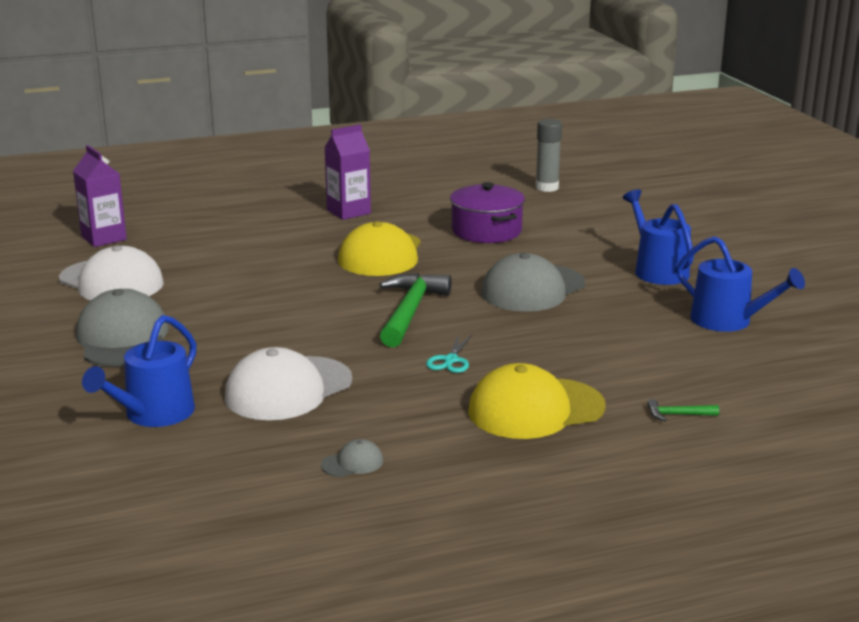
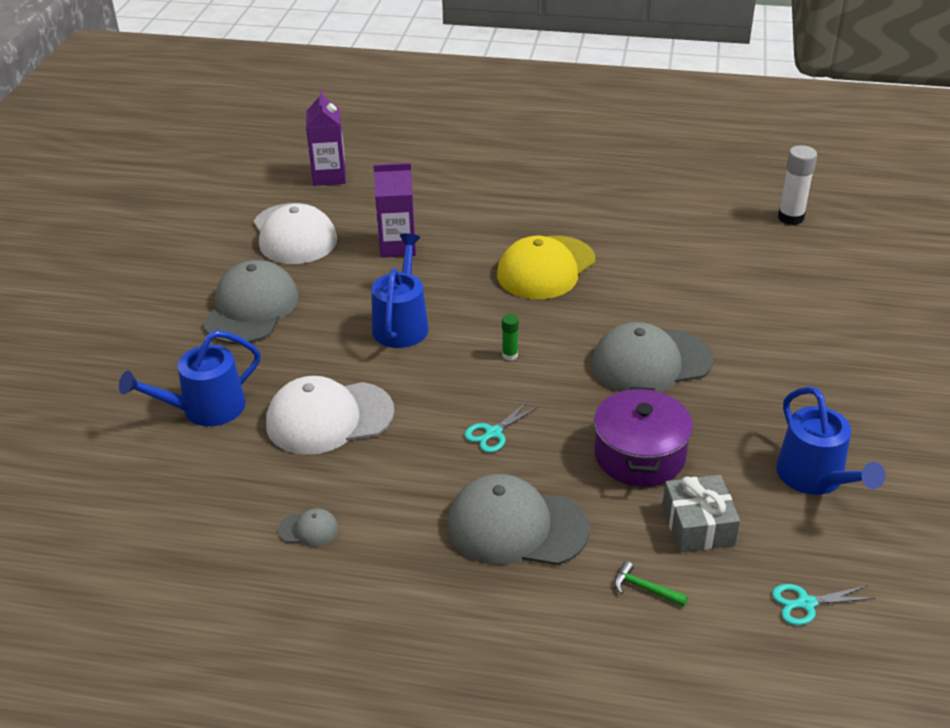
camera: 30 degrees right, 15 degrees up
purple carton [324,124,371,220] -> purple carton moved to [373,163,416,258]
green hammer [379,273,452,347] -> green glue stick [502,314,519,361]
purple pot [450,182,525,243] -> purple pot moved to [594,387,693,487]
yellow cap [469,363,606,439] -> grey cap [447,474,590,565]
grey glue stick [536,119,562,192] -> white glue stick [778,145,817,225]
blue watering can [623,189,694,285] -> blue watering can moved to [371,233,429,348]
none -> grey gift [662,475,740,552]
none -> turquoise scissors [772,584,875,626]

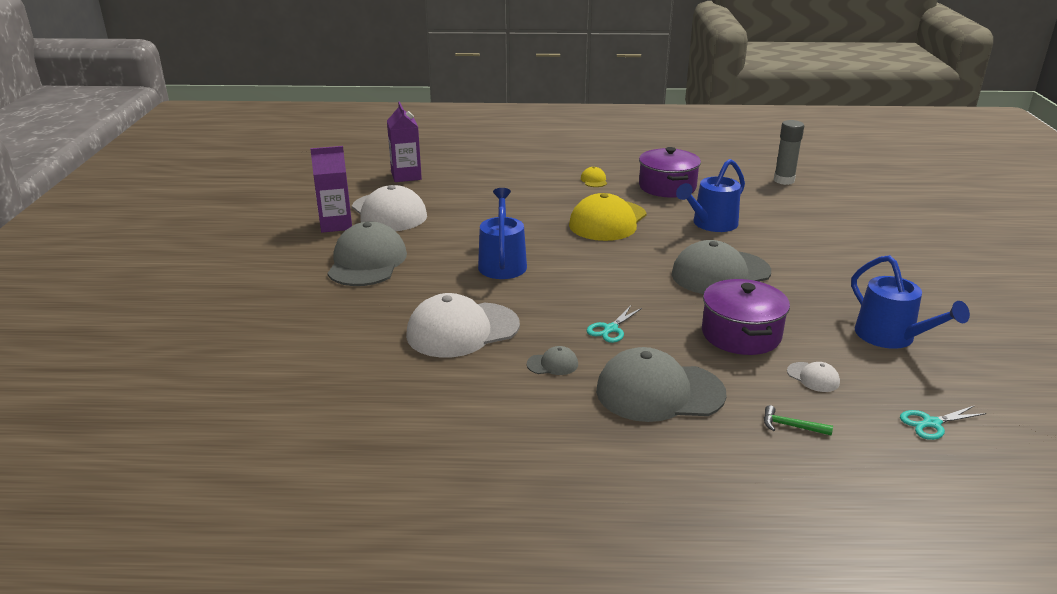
camera: 10 degrees left, 10 degrees down
blue watering can [119,330,261,426] -> blue watering can moved to [676,159,745,232]
grey cap [278,508,338,547] -> grey cap moved to [527,346,578,375]
purple carton [373,163,416,258] -> purple carton moved to [310,146,352,233]
green glue stick [502,314,519,361] -> none
grey gift [662,475,740,552] -> white cap [787,362,840,392]
white glue stick [778,145,817,225] -> grey glue stick [774,120,804,185]
none -> yellow cap [581,167,607,187]
none -> purple pot [639,147,701,198]

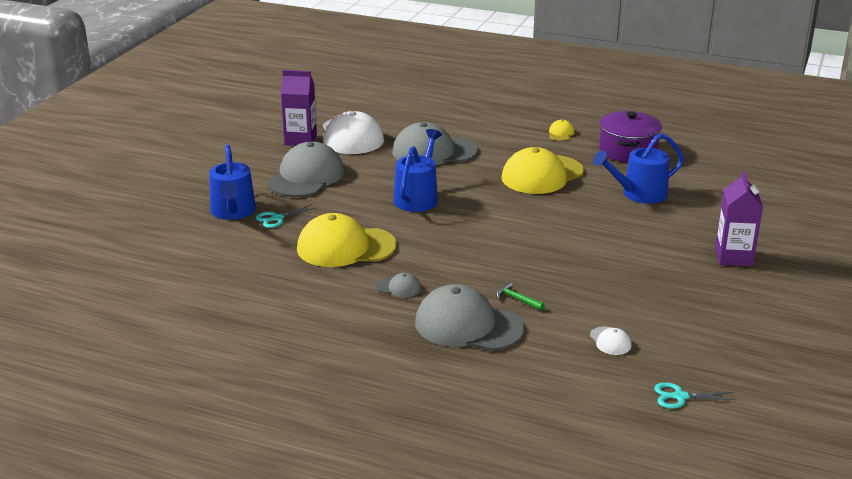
camera: 20 degrees right, 0 degrees up
purple carton [387,102,422,182] -> purple carton moved to [715,170,763,266]
white cap [406,293,520,358] -> yellow cap [297,213,397,267]
turquoise scissors [586,306,642,343] -> turquoise scissors moved to [256,204,317,228]
grey cap [672,240,771,294] -> grey cap moved to [392,122,478,165]
purple pot [702,279,790,355] -> none
green hammer [764,405,833,436] -> green hammer moved to [496,282,545,311]
grey glue stick [774,120,804,185] -> none
blue watering can [851,255,970,349] -> blue watering can moved to [209,144,256,220]

